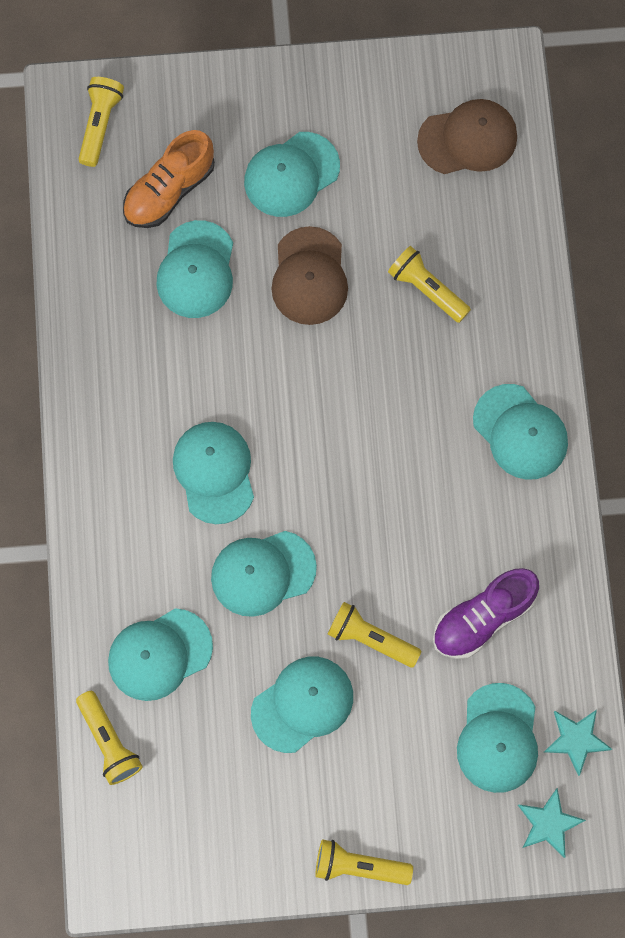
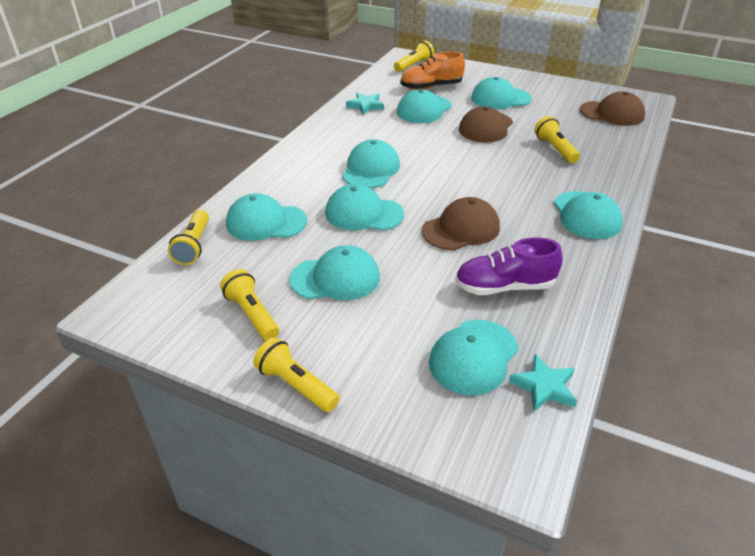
camera: 30 degrees right, 35 degrees down
yellow flashlight [328,602,421,667] -> yellow flashlight moved to [220,269,279,341]
turquoise star [518,788,586,858] -> turquoise star moved to [346,92,384,115]
none -> brown cap [422,197,500,250]

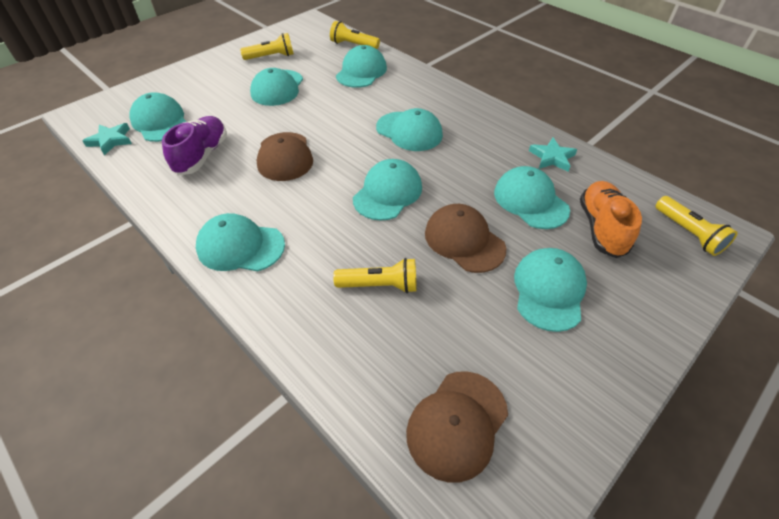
camera: 110 degrees right, 10 degrees up
yellow flashlight [253,337,340,412] -> none
turquoise cap [325,184,404,231] -> turquoise cap moved to [353,159,422,221]

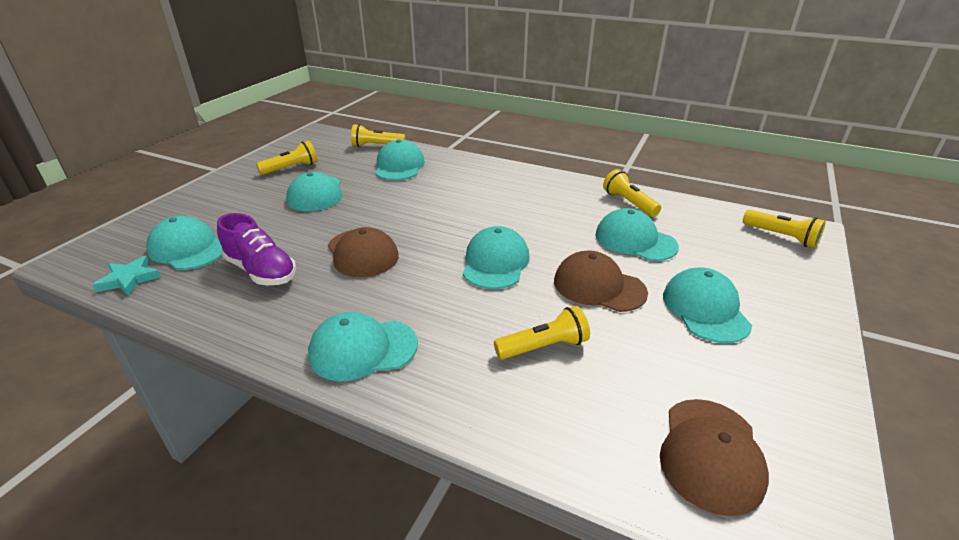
camera: 20 degrees left, 15 degrees down
purple shoe [162,116,227,175] -> purple shoe turned 135 degrees clockwise [217,213,296,285]
turquoise cap [376,108,443,151] -> none
turquoise star [529,138,577,172] -> yellow flashlight [603,169,661,217]
orange shoe [580,181,642,258] -> none

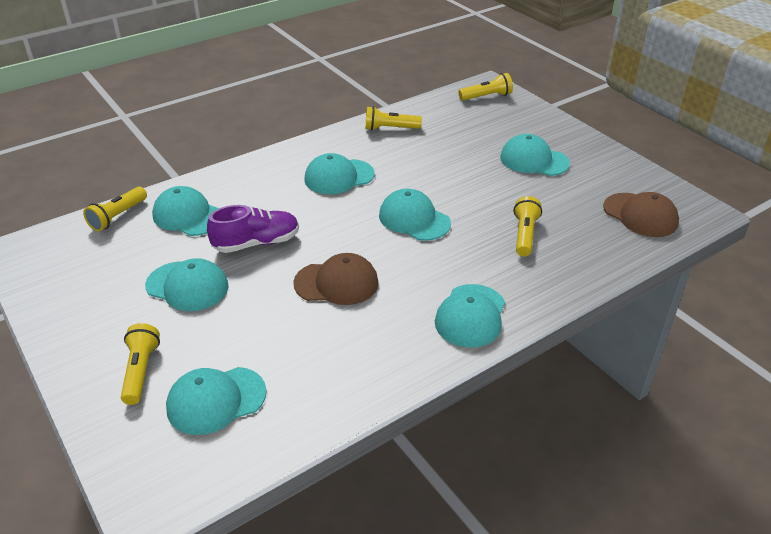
camera: 60 degrees left, 5 degrees up
turquoise star [92,256,161,296] -> none
purple shoe [217,213,296,285] -> purple shoe moved to [207,205,299,253]
yellow flashlight [256,141,318,175] -> yellow flashlight moved to [121,323,160,405]
brown cap [554,250,648,312] -> none
turquoise cap [595,208,679,261] -> turquoise cap moved to [304,153,375,194]

